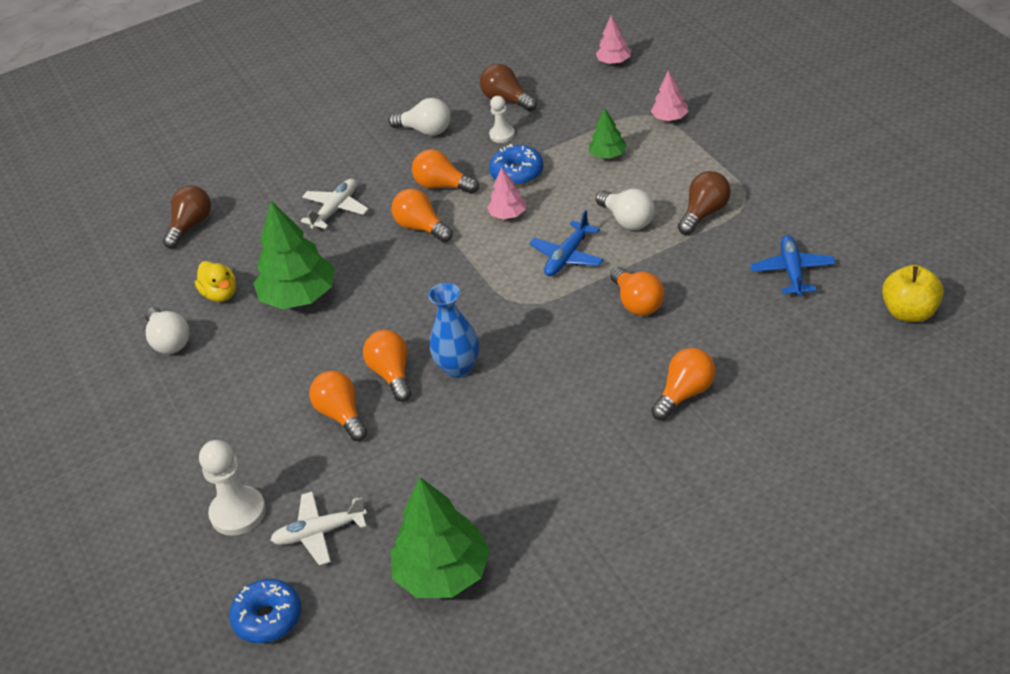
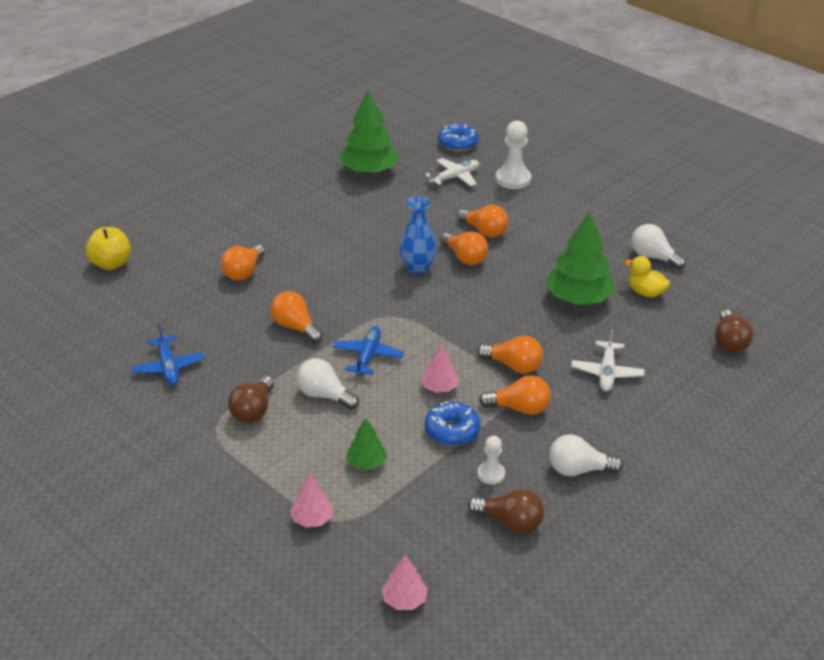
camera: 155 degrees right, 5 degrees down
yellow apple [882,265,944,322] -> yellow apple moved to [86,227,131,270]

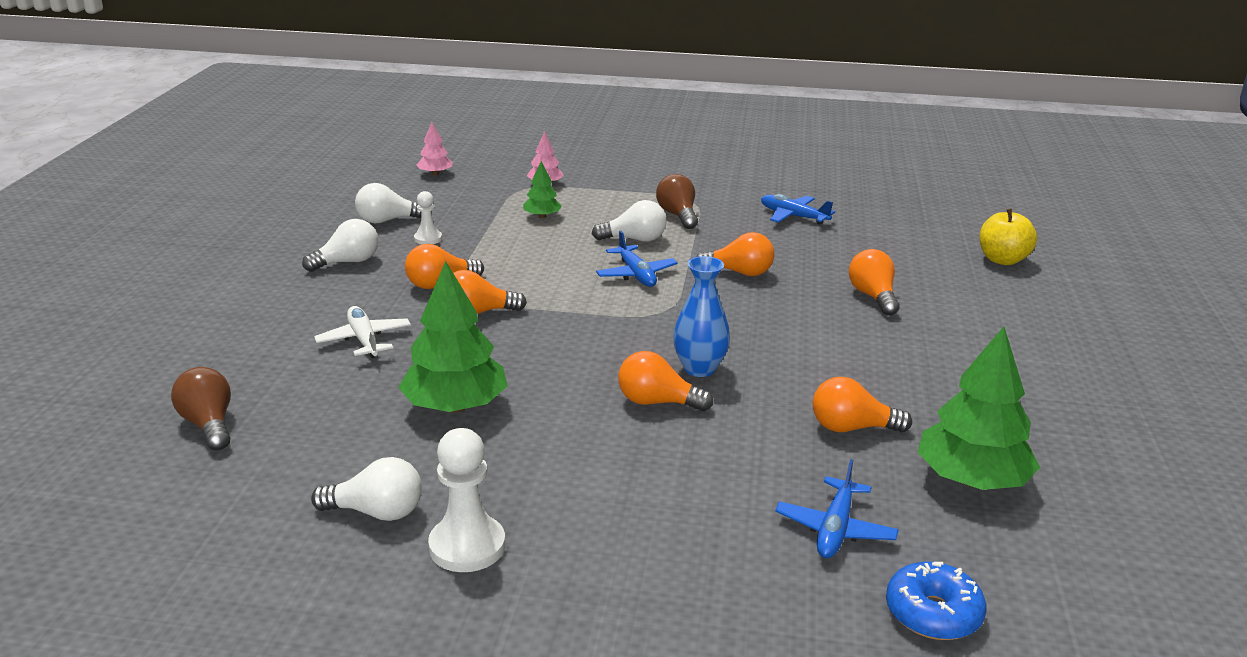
camera: 145 degrees right, 10 degrees down
pink tree [421,344,458,393] -> none
white plane [425,158,479,186] -> blue plane [775,459,899,558]
blue donut [425,401,481,446] -> none
orange light bulb [457,205,508,238] -> orange light bulb moved to [813,377,912,433]
brown light bulb [468,489,544,533] -> white light bulb [355,183,421,223]
white pawn [496,121,531,189] -> white pawn moved to [428,428,505,572]
yellow duck [624,256,670,297] -> none

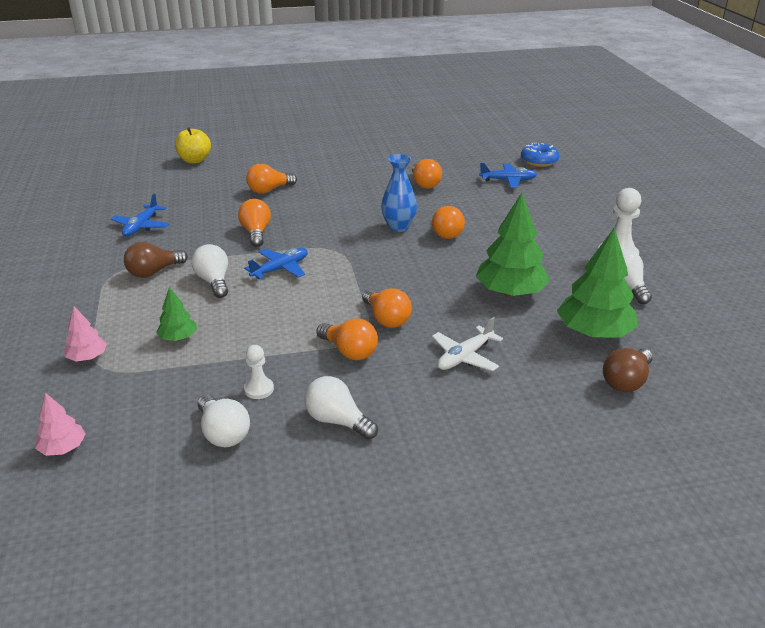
camera: 110 degrees left, 5 degrees up
green tree [917,327,1040,490] -> green tree moved to [557,228,638,338]

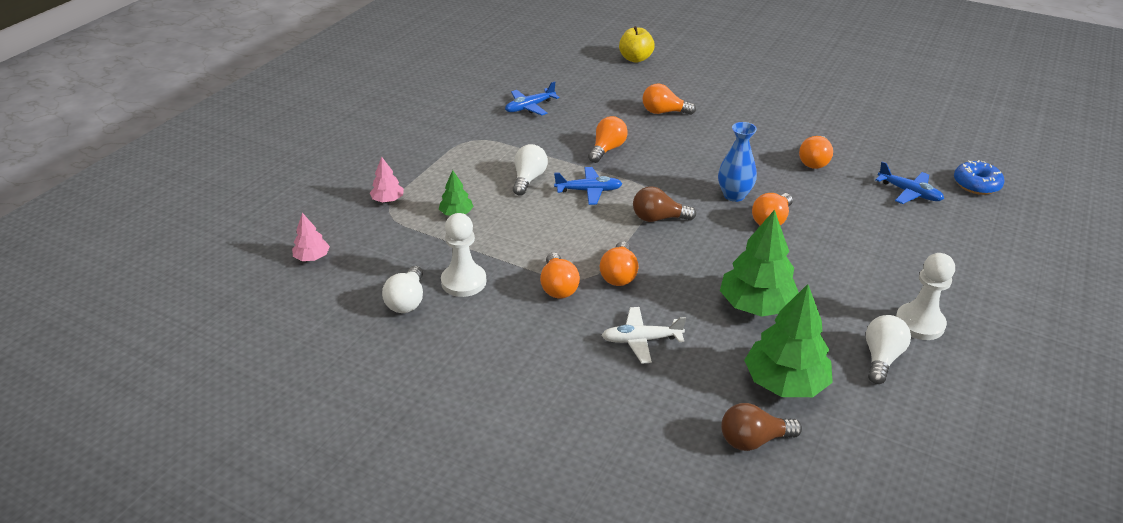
camera: 40 degrees right, 5 degrees up
brown light bulb [124,242,188,278] -> brown light bulb moved to [633,186,696,222]
white pawn [244,345,274,399] -> white pawn [441,213,486,297], size x1.74
white light bulb [304,376,378,440] -> none

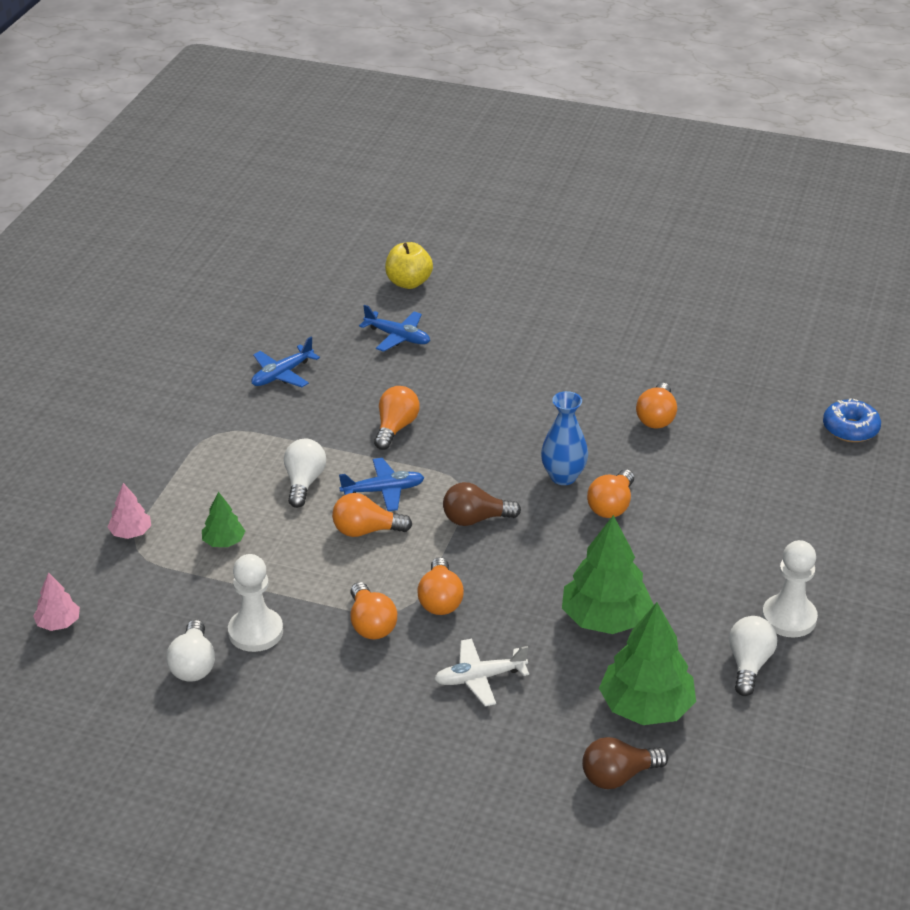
camera: 10 degrees left, 0 degrees up
orange light bulb [642,84,696,115] -> orange light bulb moved to [332,493,412,537]
blue plane [876,161,944,204] -> blue plane moved to [359,305,430,352]

